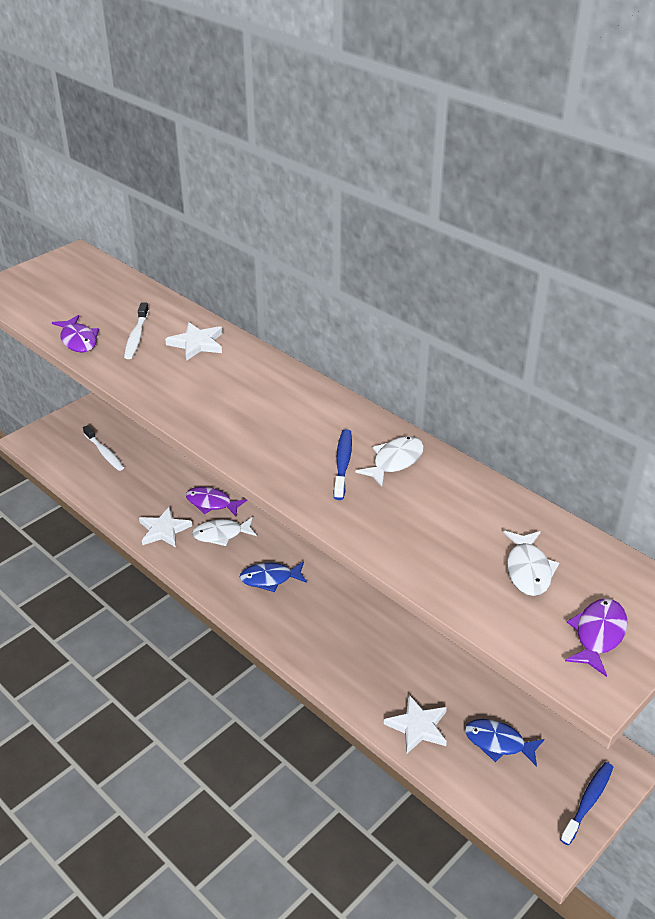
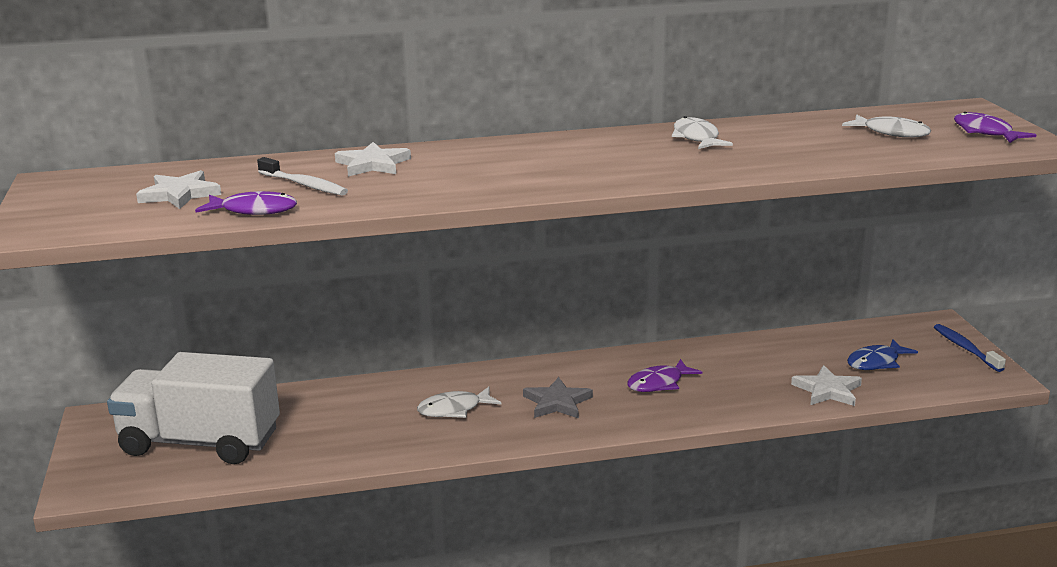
camera: 55 degrees left, 15 degrees down
white toothbrush [83,425,124,471] -> white truck [107,352,280,464]
white star [139,506,192,547] -> white star moved to [136,170,221,209]
purple fish [186,487,247,516] -> purple fish moved to [627,359,702,392]
white fish [192,517,257,546] -> white fish turned 45 degrees clockwise [417,387,501,418]
blue fish [240,562,307,592] -> grey star [523,377,593,419]
blue toothbrush [334,429,352,500] -> none

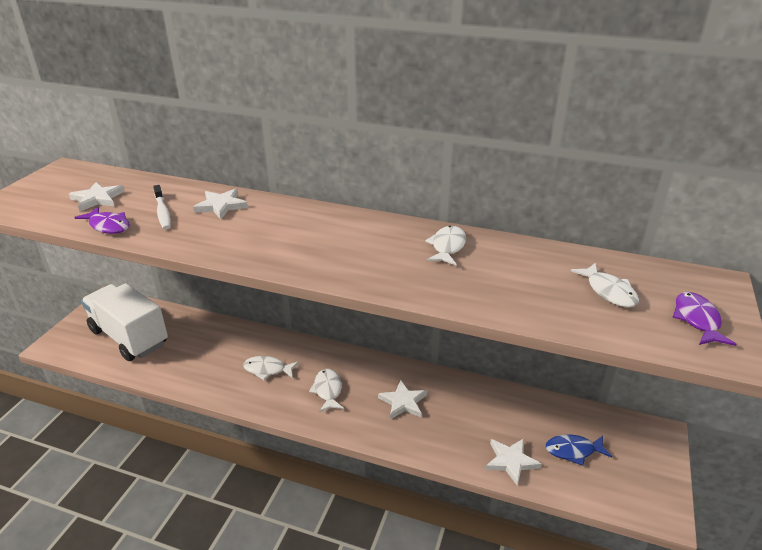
camera: 30 degrees right, 10 degrees up
grey star [523,377,593,419] -> white fish [309,369,344,412]
purple fish [627,359,702,392] -> white star [378,380,427,419]
blue toothbrush [934,324,1006,372] -> none

